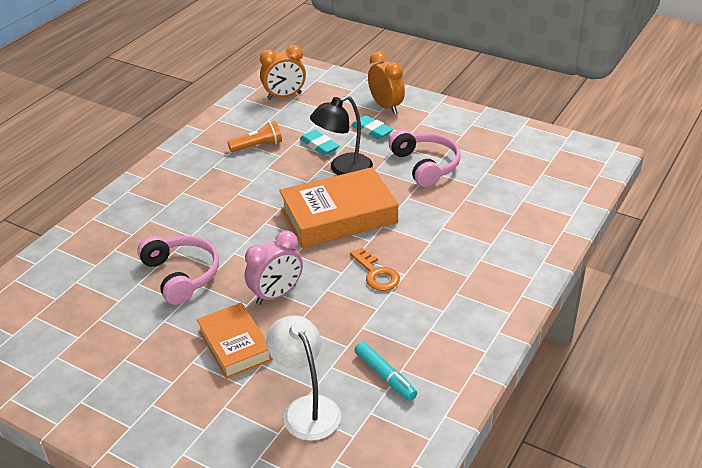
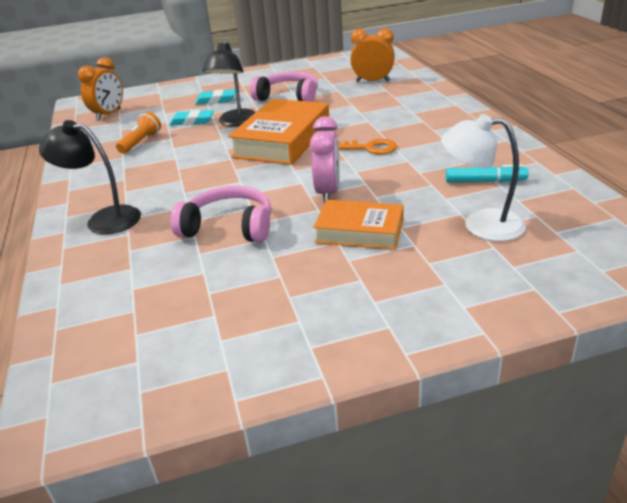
camera: 45 degrees left, 5 degrees down
orange clock [368,51,405,114] -> orange clock moved to [350,28,395,82]
none -> black lamp [39,120,141,234]

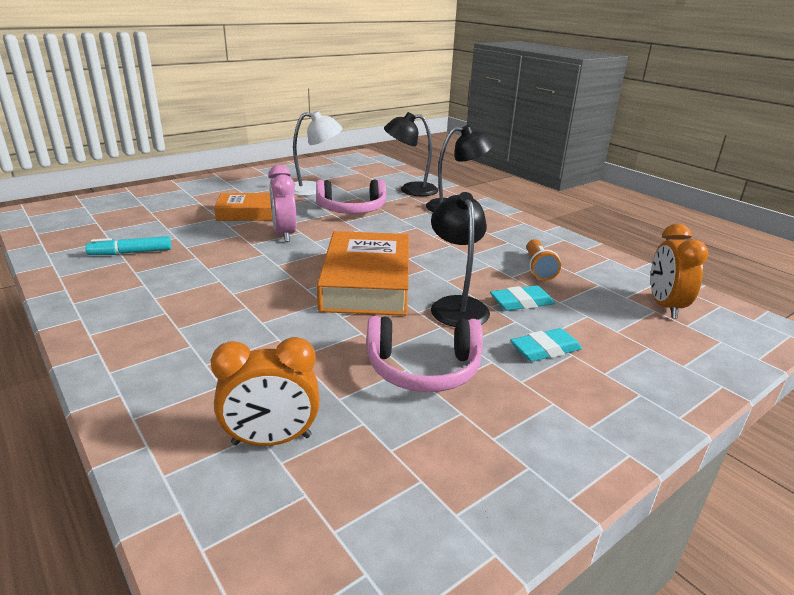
camera: 155 degrees right, 5 degrees down
orange key [338,139,397,154] -> none
white lamp [441,114,526,241] -> white lamp moved to [293,111,343,196]
none -> black lamp [384,112,438,196]

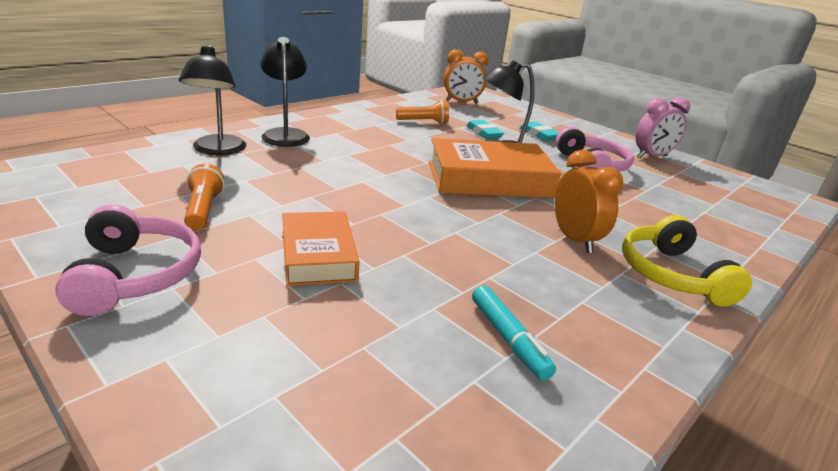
camera: 100 degrees left, 0 degrees up
orange clock [211,337,320,446] -> orange clock moved to [555,150,623,253]
pink clock [268,165,297,242] -> pink clock moved to [635,97,690,158]
white lamp [293,111,343,196] -> orange flashlight [184,164,225,230]
pink headphones [316,179,386,214] -> pink headphones moved to [55,204,201,316]
none -> yellow headphones [622,215,752,307]

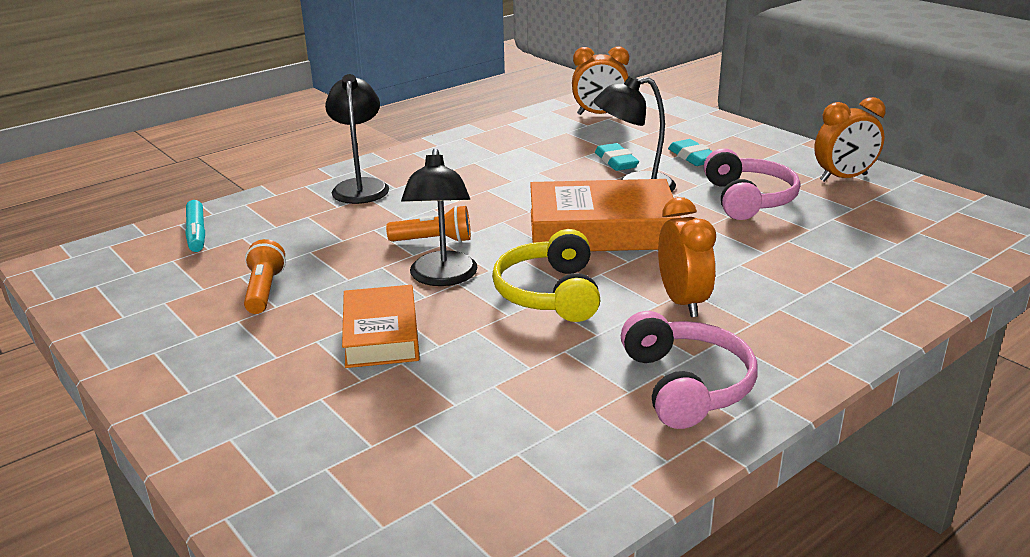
camera: 10 degrees right, 0 degrees up
pink headphones [55,204,201,316] -> pink headphones moved to [621,311,758,429]
black lamp [179,45,246,155] -> black lamp moved to [401,148,478,286]
orange flashlight [396,100,449,124] -> orange flashlight moved to [386,205,471,243]
turquoise marker [472,285,556,381] -> turquoise marker moved to [185,200,205,252]
yellow headphones [622,215,752,307] -> yellow headphones moved to [492,229,600,322]
pink clock [635,97,690,158] -> orange clock [814,97,886,182]

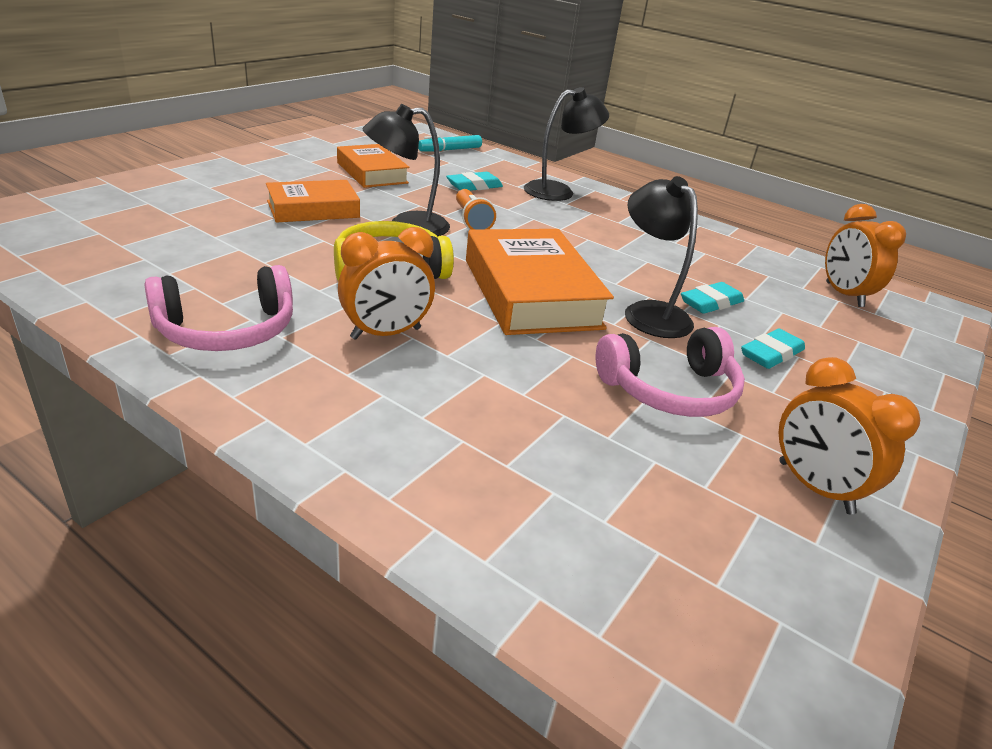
camera: 70 degrees right, 5 degrees up
orange flashlight [244,239,286,314] -> orange book [337,144,409,188]
none -> turquoise eraser [446,172,503,191]

